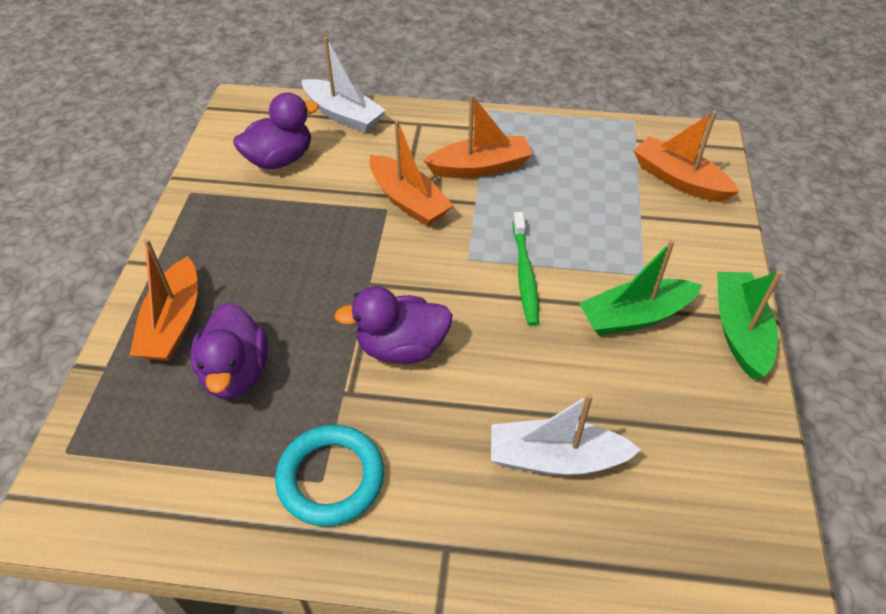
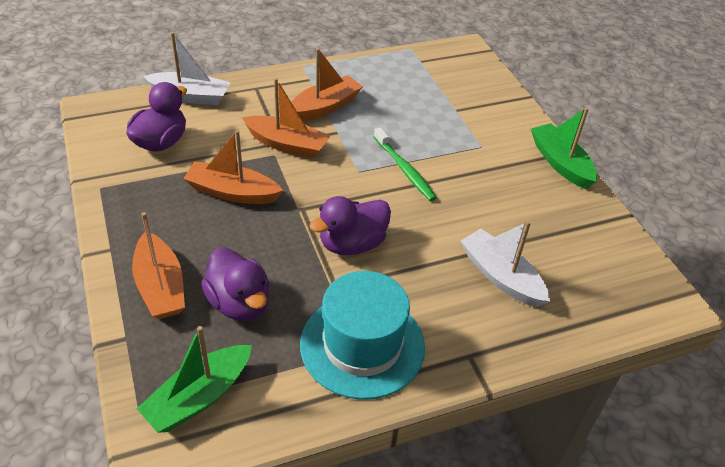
camera: 30 degrees left, 5 degrees down
turquoise ring [275,425,384,527] -> turquoise hat [300,271,425,400]
white boat [491,393,641,476] -> white boat turned 75 degrees clockwise [461,221,550,307]
green boat [579,240,702,336] -> green boat moved to [137,326,252,433]
orange boat [633,110,739,202] -> orange boat moved to [183,130,283,204]

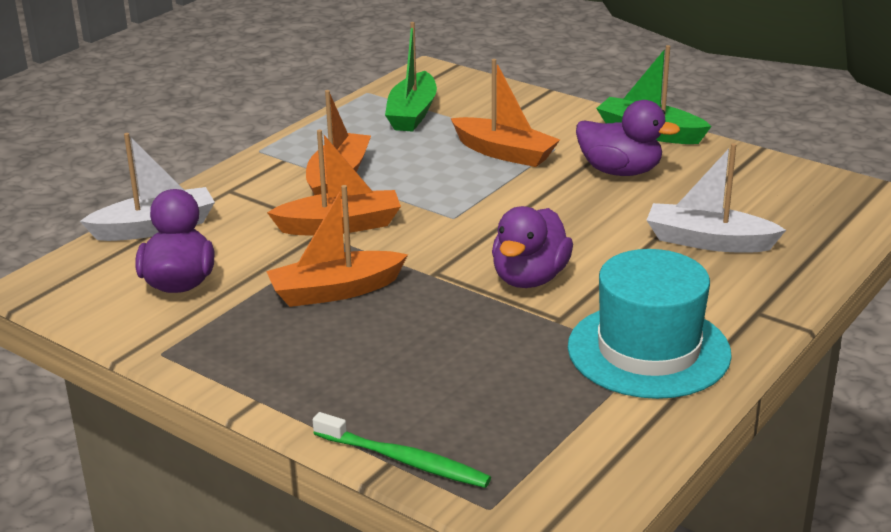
camera: 30 degrees left, 15 degrees down
orange boat [132,212,185,319] -> orange boat moved to [451,59,560,167]
green boat [137,326,252,433] -> green boat moved to [385,22,437,132]
purple duck [201,247,269,321] -> purple duck moved to [576,100,680,176]
green toothbrush [374,127,437,201] -> green toothbrush moved to [313,412,491,488]

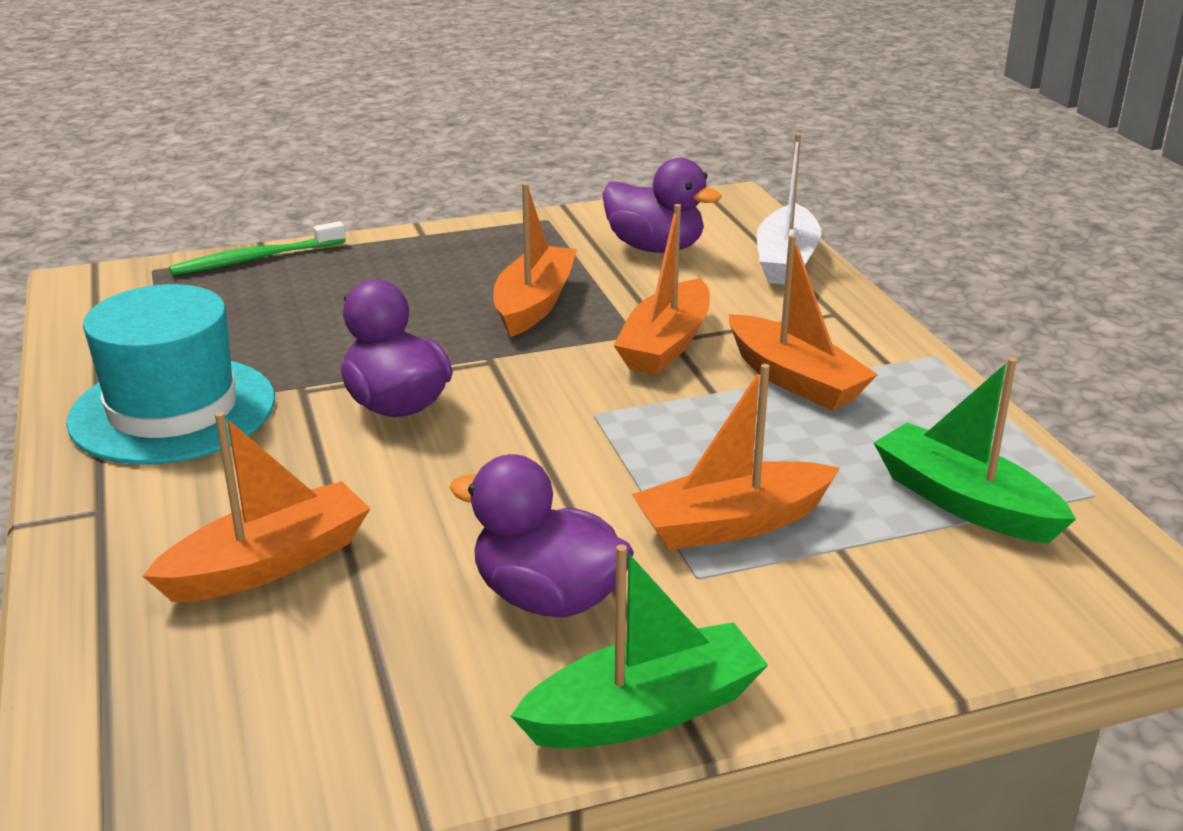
camera: 125 degrees right, 0 degrees up
purple duck [576,100,680,176] -> purple duck turned 60 degrees clockwise [450,454,634,617]
white boat [647,143,786,252] -> orange boat [143,412,371,602]

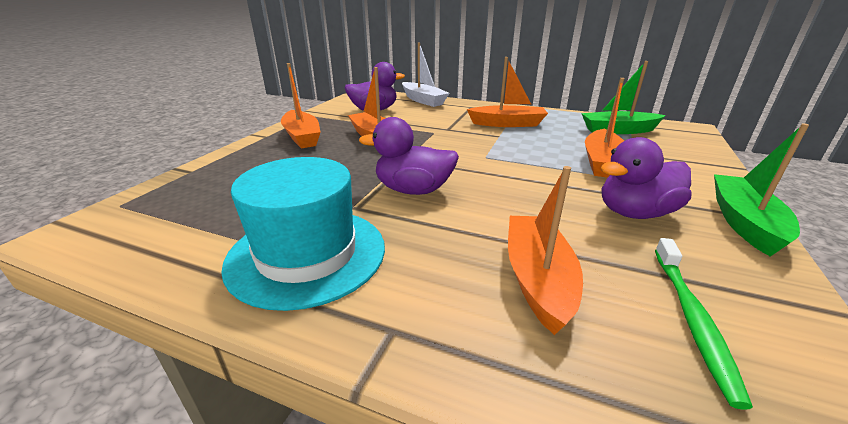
camera: 50 degrees left, 0 degrees up
green toothbrush [169,221,346,275] -> green toothbrush moved to [655,238,753,410]
orange boat [613,204,710,375] -> orange boat moved to [281,63,320,148]

